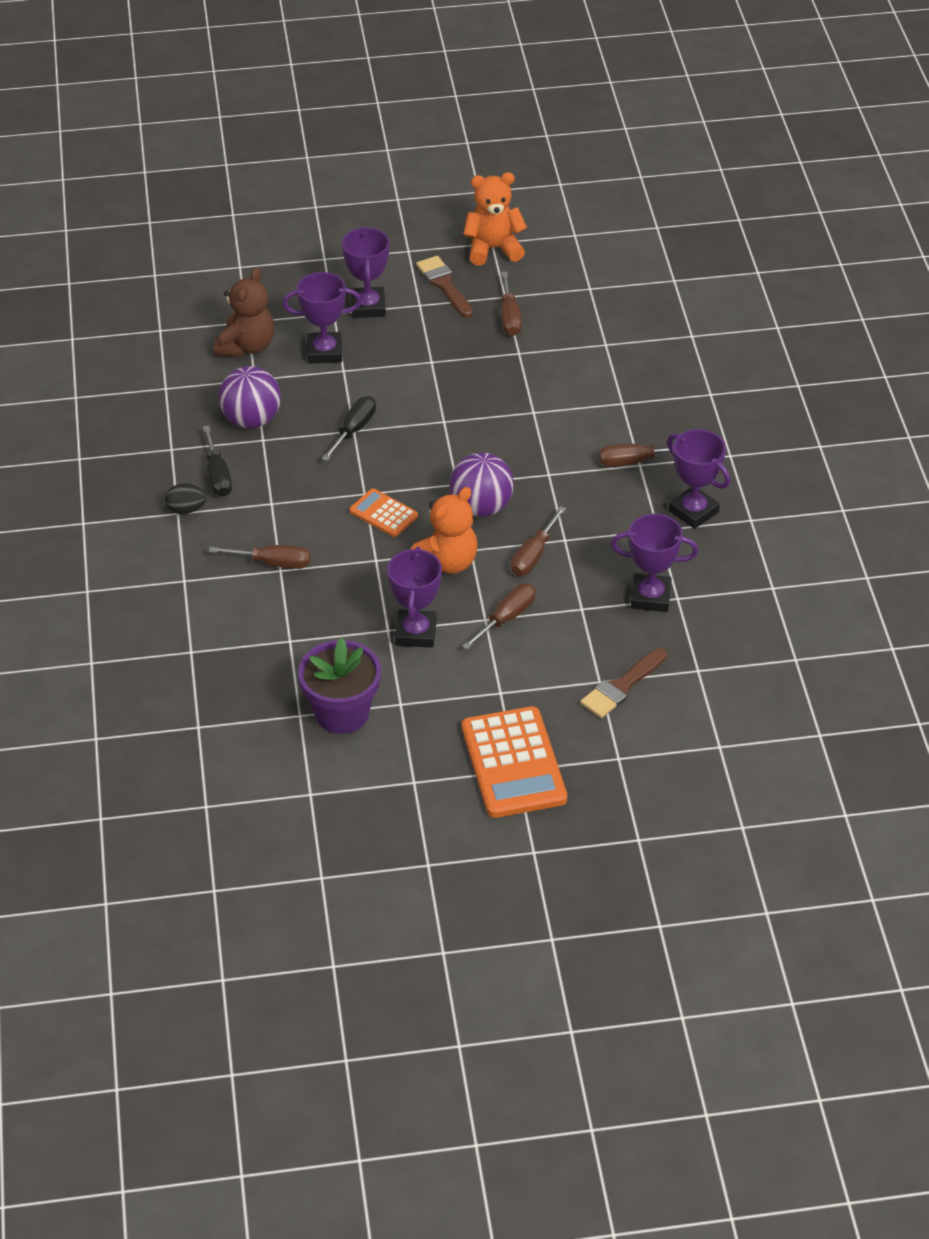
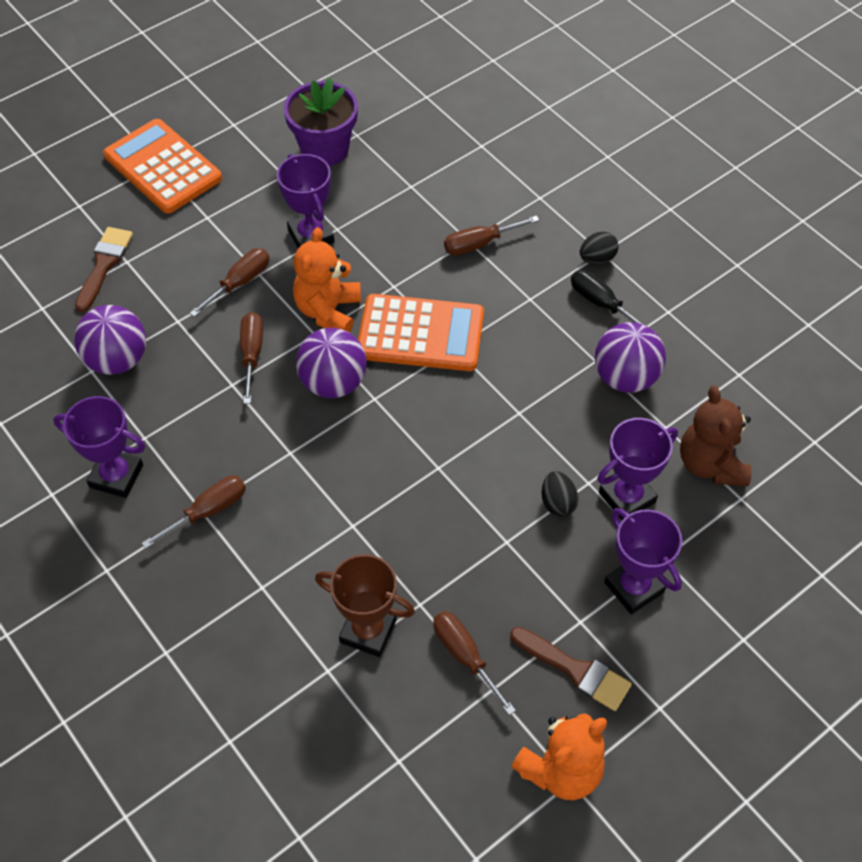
camera: 150 degrees right, 10 degrees up
black screwdriver [322,396,376,461] -> none
orange calculator [349,488,418,537] -> orange calculator [358,294,484,371], size x1.89
brown screwdriver [462,584,536,650] -> brown screwdriver turned 150 degrees counterclockwise [189,248,269,317]
purple trophy [611,514,698,612] -> purple ball [74,305,146,375]
none -> brown trophy [315,554,415,657]
none -> black egg [542,471,579,517]

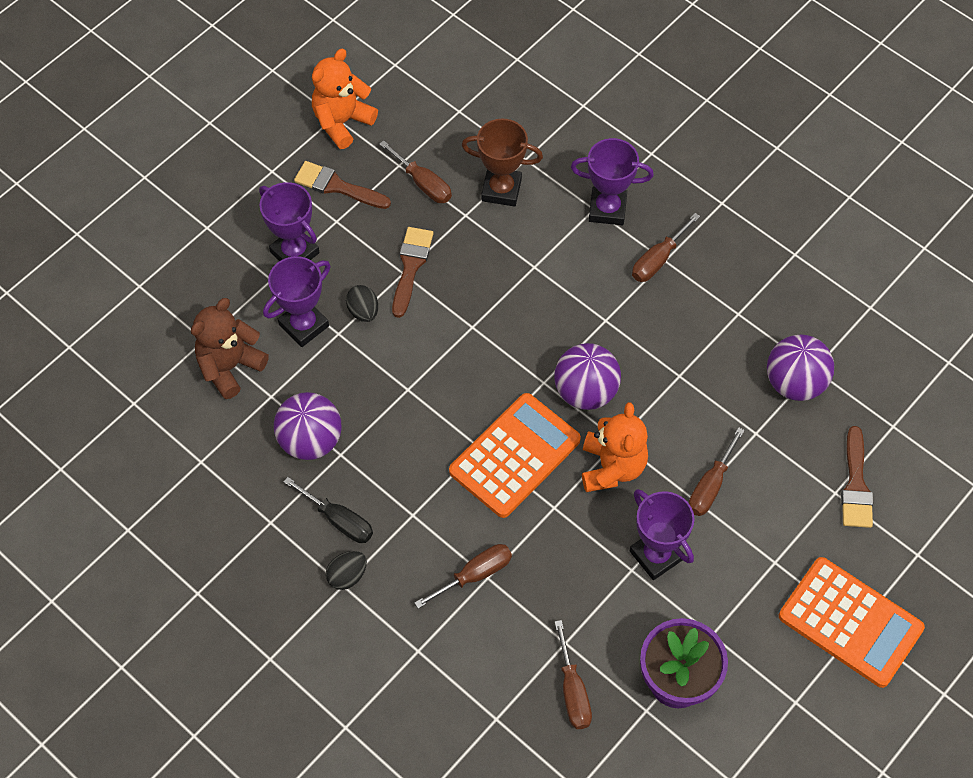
camera: 170 degrees right, 5 degrees up
purple trophy [53,396,145,498] -> purple trophy moved to [571,138,654,225]
brown screwdriver [240,312,263,404] -> brown screwdriver moved to [554,620,592,729]
orange calculator [358,294,484,371] -> orange calculator turned 135 degrees clockwise [449,393,581,518]
brown teddy bear [680,386,752,486] -> brown teddy bear turned 120 degrees counterclockwise [191,298,269,399]
none -> brown brush [392,227,433,318]

